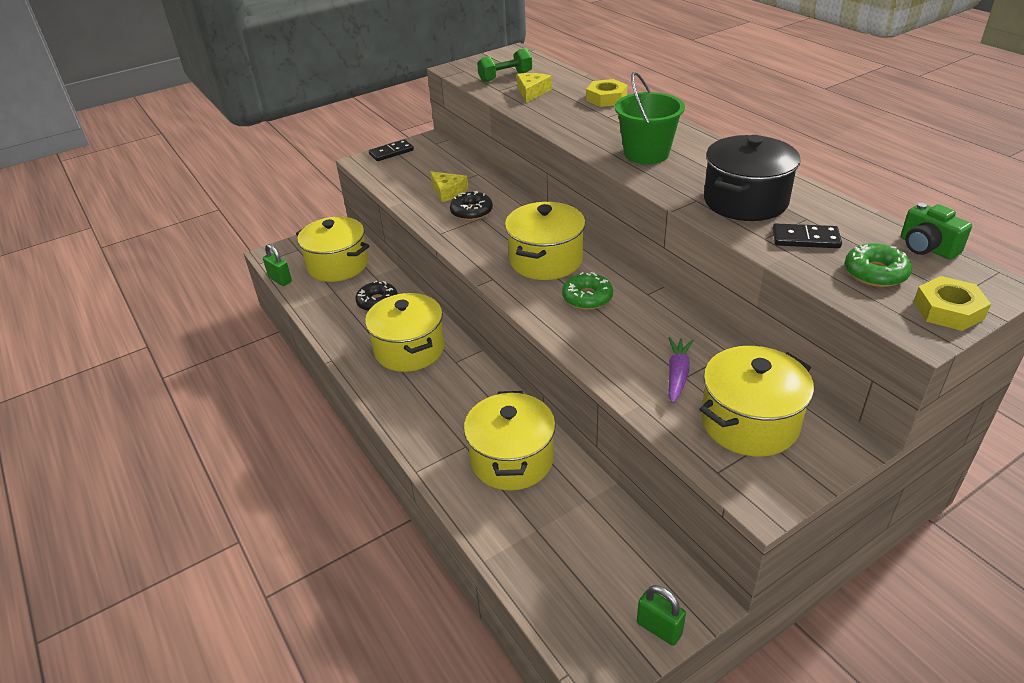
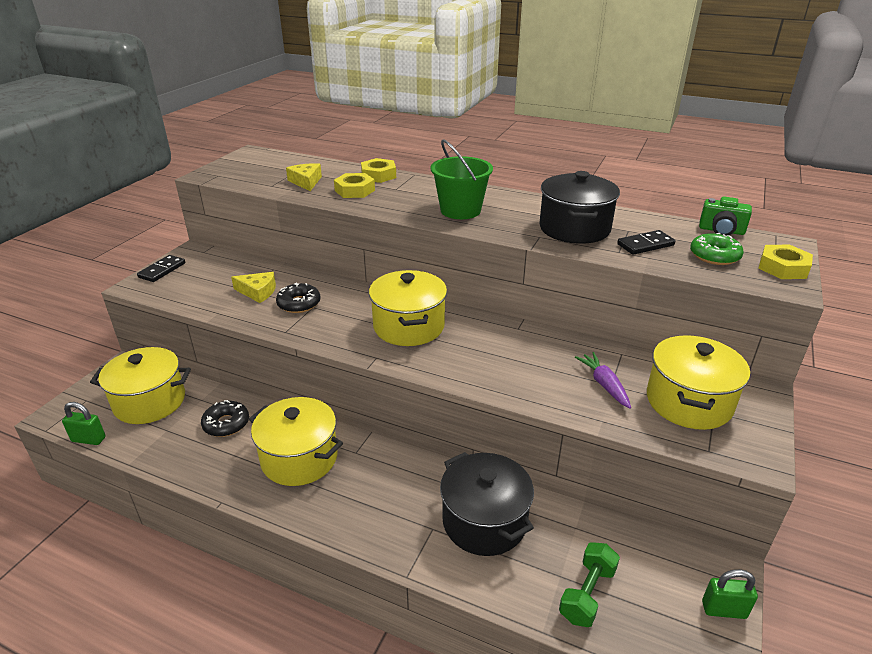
camera: 35 degrees left, 5 degrees down
yellow pot [464,391,556,490] -> black pot [440,452,534,556]
green dumbbell [477,48,532,82] -> green dumbbell moved to [559,542,620,627]
green donut [562,272,613,310] -> none
none -> yellow nut [334,173,375,198]

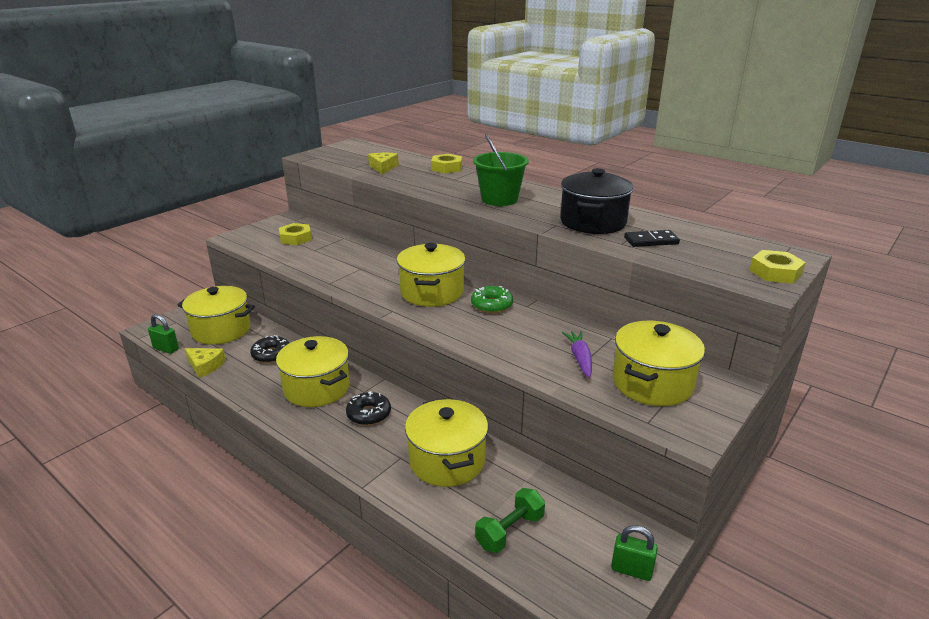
camera: 15 degrees right, 5 degrees down
black domino [137,255,185,282] -> none
yellow cheese [231,272,276,303] -> yellow cheese moved to [185,348,226,378]
black donut [276,282,321,313] -> black donut moved to [346,391,391,425]
yellow nut [334,173,375,198] -> yellow nut moved to [279,223,312,245]
black pot [440,452,534,556] -> yellow pot [405,399,488,487]
green donut [690,233,744,265] -> green donut moved to [471,286,513,313]
green camera [699,196,752,236] -> none

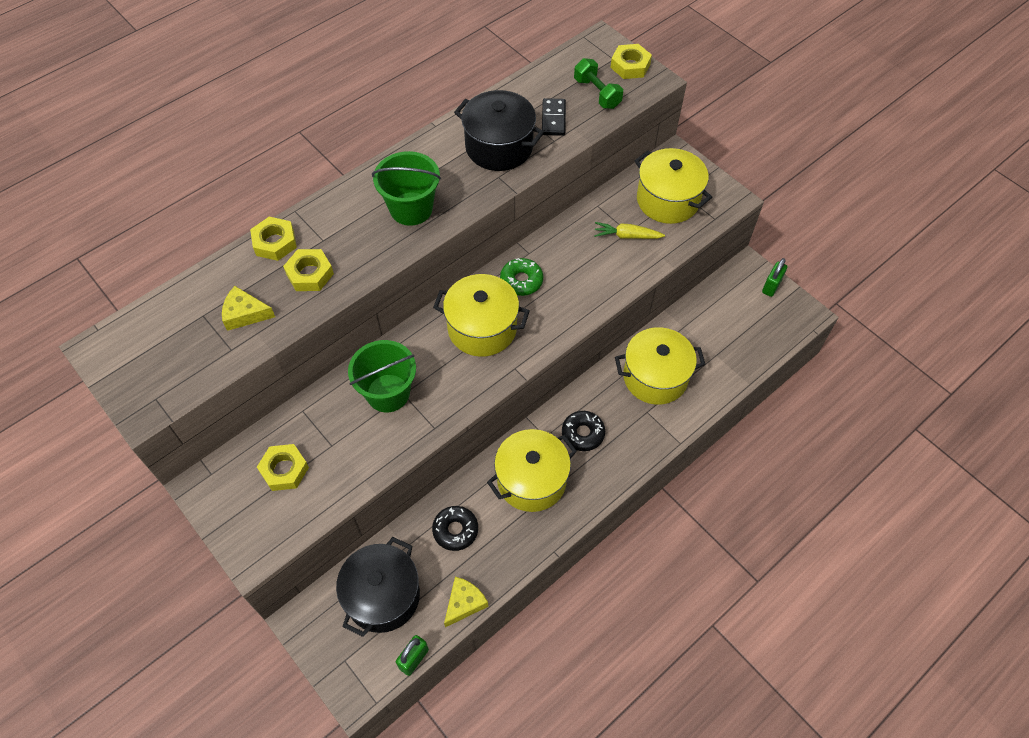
camera: 80 degrees left, 30 degrees up
yellow pot [177,286,255,345] -> black pot [336,537,420,637]
green dumbbell [475,488,545,553] -> green dumbbell moved to [574,58,623,109]
purple carrot [562,331,592,378] -> yellow carrot [594,222,665,239]
none -> yellow nut [283,249,334,291]
none -> green bucket [348,340,416,412]

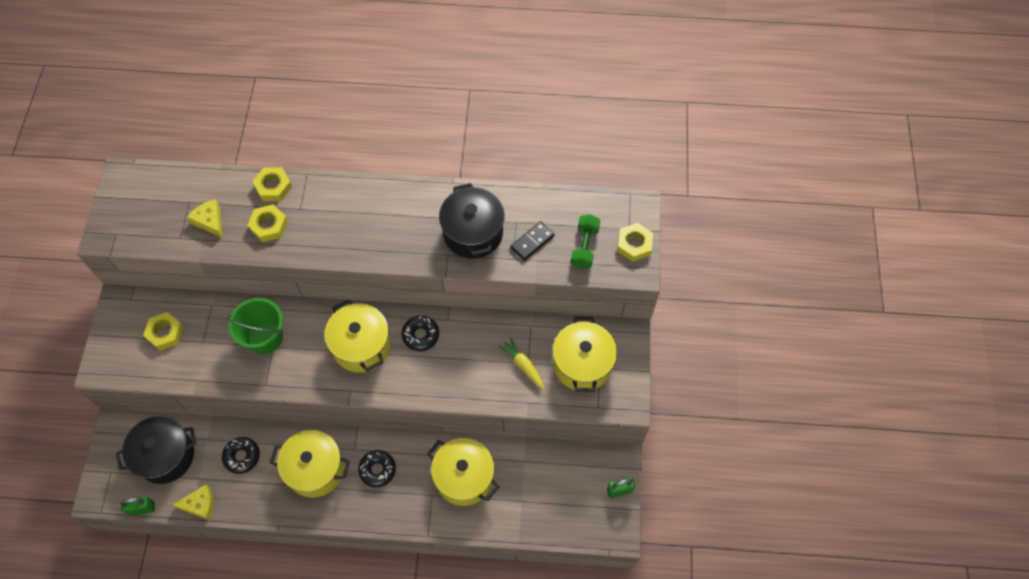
camera: 45 degrees right, 5 degrees up
green bucket [372,151,441,226] -> none
green donut [500,258,543,296] -> black donut [402,316,439,351]

